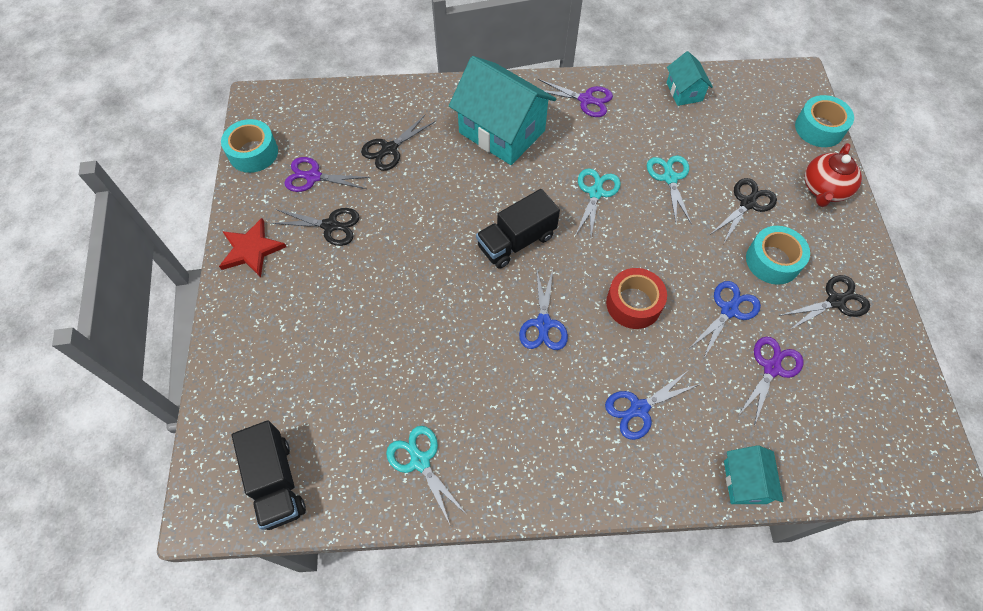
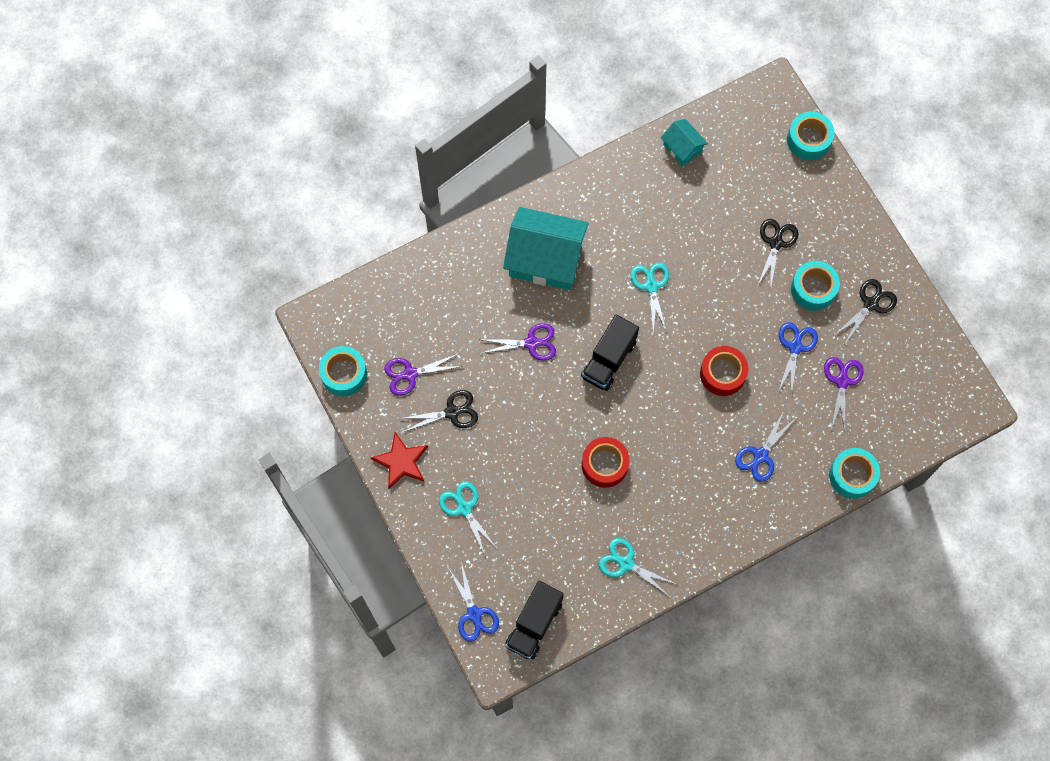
camera: 25 degrees left, 10 degrees up
black truck [232,420,306,530] -> black truck turned 75 degrees clockwise [505,581,564,659]
black scissors [361,114,436,171] -> none
blue scissors [519,267,568,350] -> blue scissors moved to [447,562,499,642]
purple scissors [538,79,613,117] -> purple scissors moved to [479,323,556,361]
turquoise scissors [647,155,692,225] -> turquoise scissors moved to [439,481,498,555]
turquoise house [724,445,783,504] -> turquoise tape [829,448,880,499]
red teapot [805,143,862,207] -> none
none -> red tape [582,437,630,488]

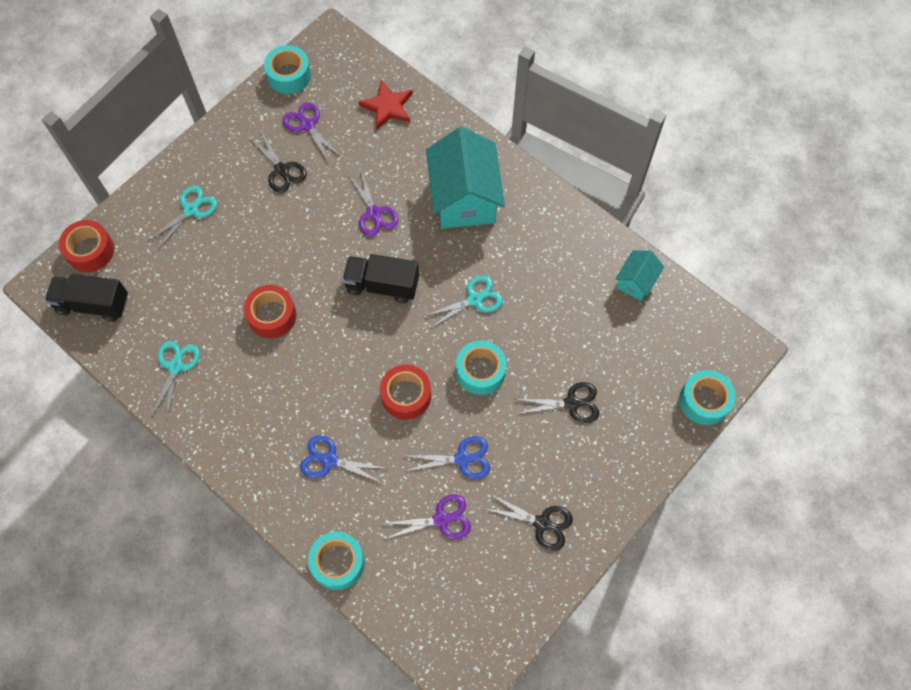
camera: 70 degrees right, 5 degrees down
red star [371,432,428,489] -> red star moved to [358,80,413,129]
blue scissors [447,562,499,642] -> red tape [59,220,114,272]
turquoise tape [791,261,840,311] -> turquoise tape moved to [456,340,507,395]

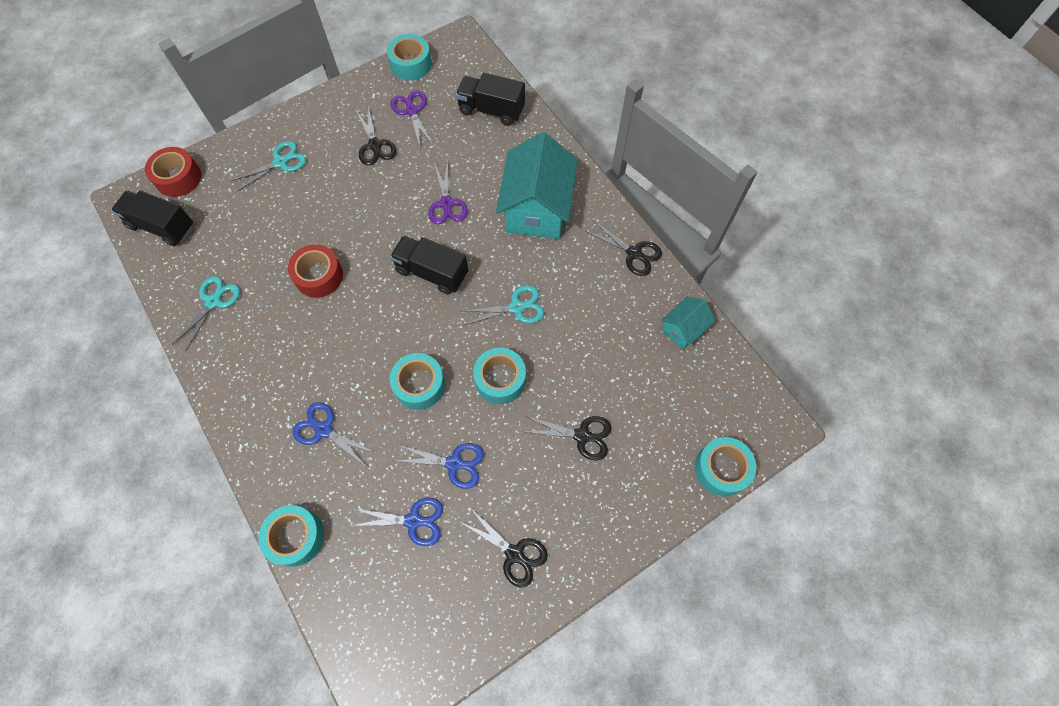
camera: 15 degrees right, 0 degrees up
red star [358,80,413,129] -> black truck [456,73,525,126]
red tape [380,365,431,420] -> turquoise tape [390,353,445,410]
purple scissors [381,494,471,540] -> blue scissors [351,497,443,546]
none -> black scissors [585,220,662,276]

